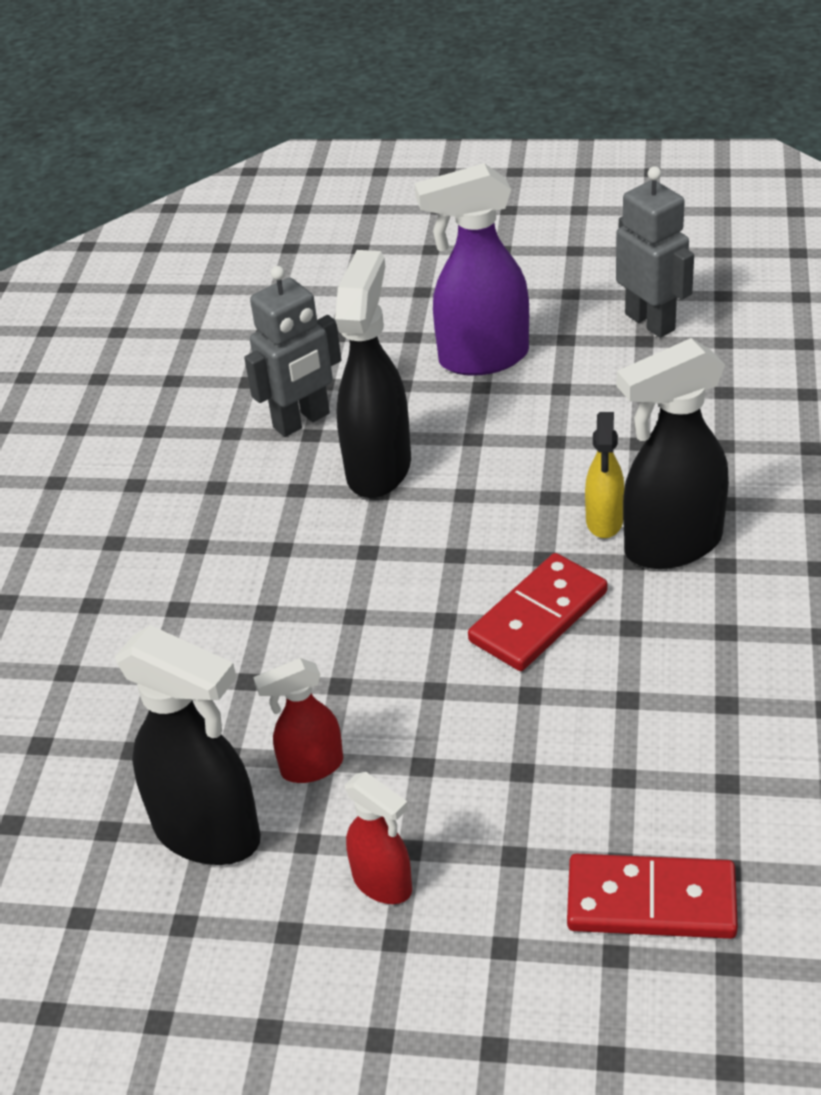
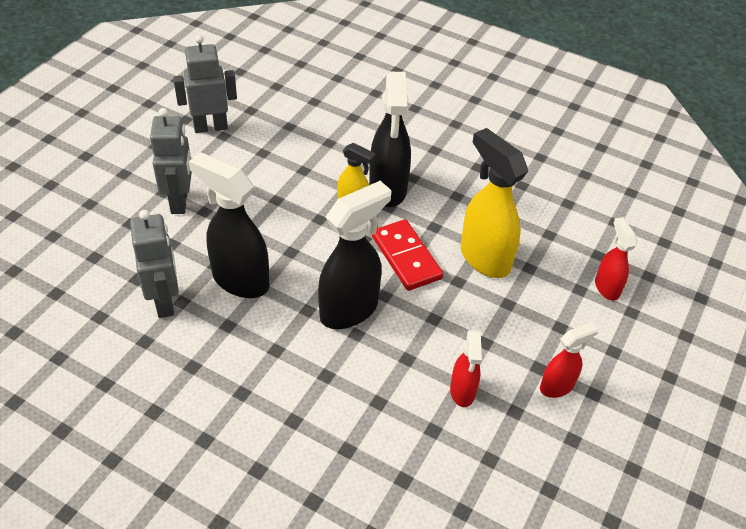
camera: 75 degrees left, 5 degrees up
black spray bottle [115,625,261,865] -> black spray bottle moved to [318,181,392,329]
purple spray bottle [414,163,529,376] -> grey robot [150,108,192,214]
red domino [567,854,738,939] -> red spray bottle [595,217,637,301]
none -> yellow spray bottle [461,128,528,278]

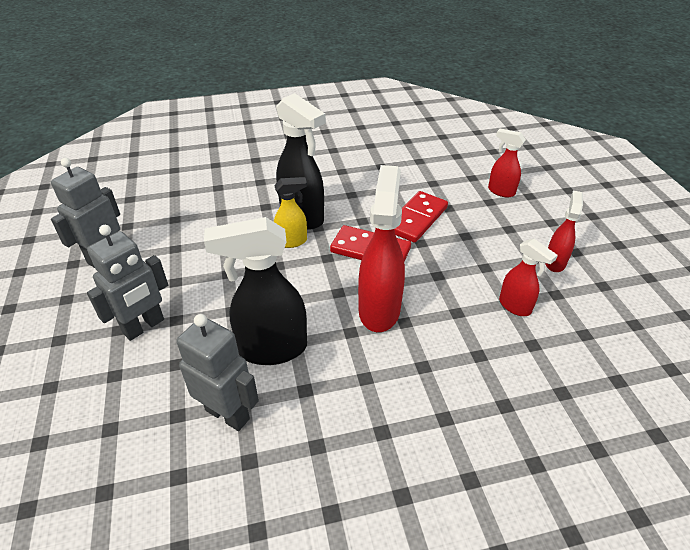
camera: 40 degrees left, 5 degrees down
grey robot [150,108,192,214] -> grey robot turned 90 degrees clockwise [87,225,168,341]
black spray bottle [318,181,392,329] -> red spray bottle [358,165,405,332]
yellow spray bottle [461,128,528,278] -> red domino [394,191,448,243]

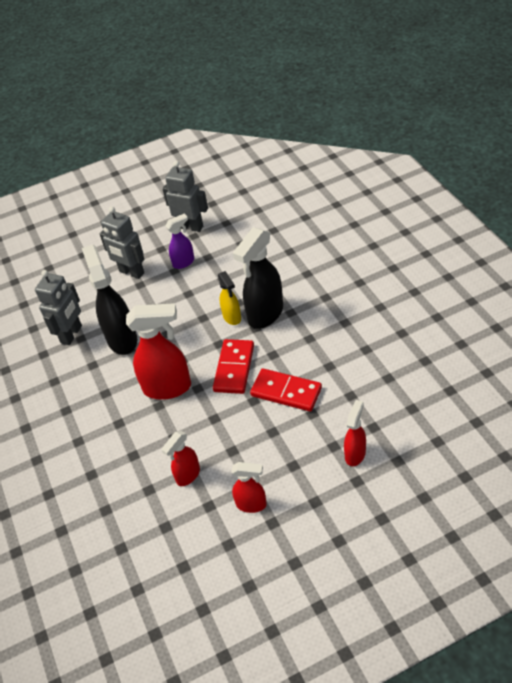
camera: 85 degrees right, 5 degrees up
none -> purple spray bottle [165,214,194,269]

